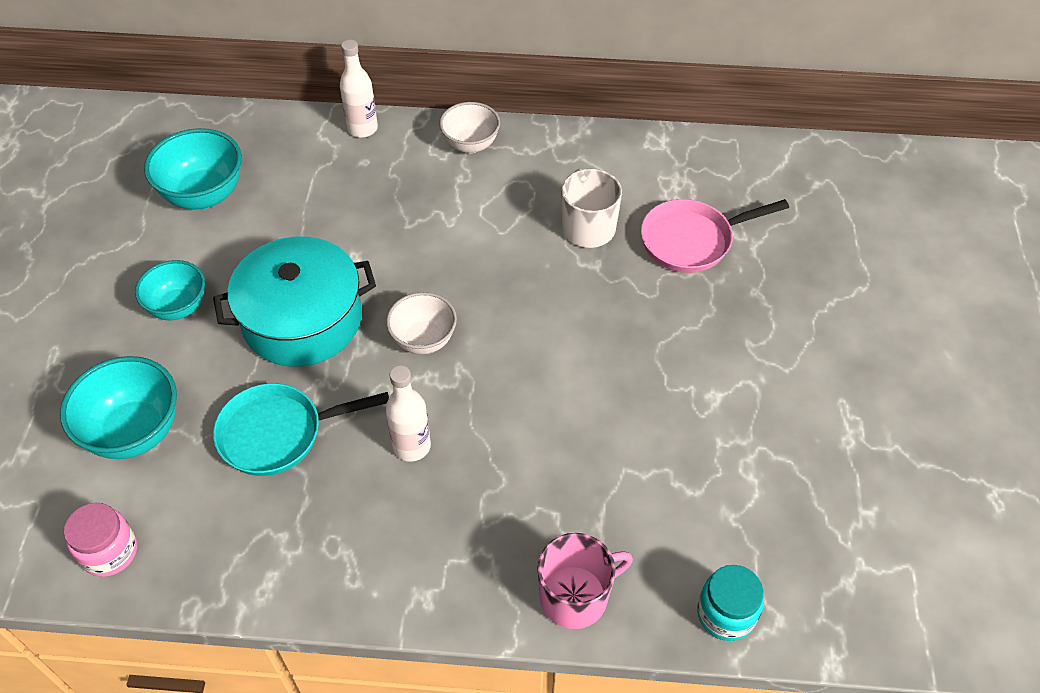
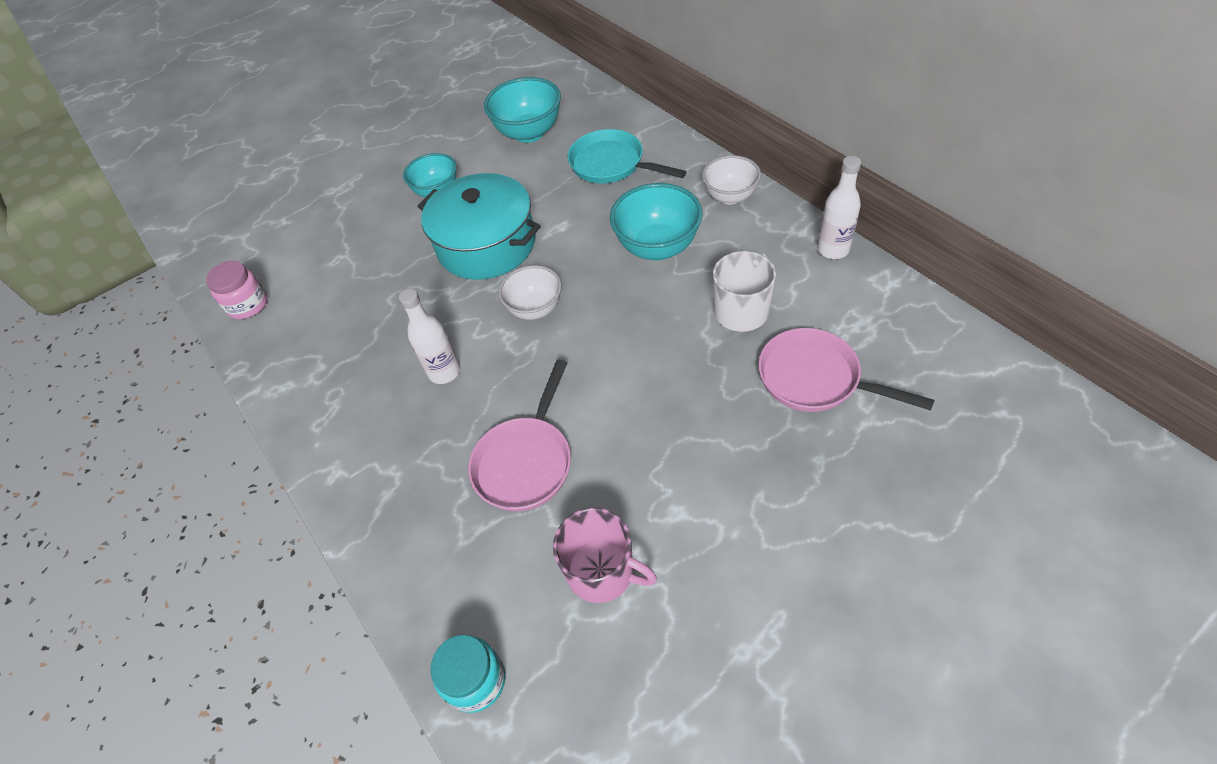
camera: 55 degrees right, 0 degrees up
turquoise bowl [60,356,177,459] -> turquoise bowl moved to [610,183,703,260]
turquoise pan [213,383,389,476] -> turquoise pan moved to [568,129,686,184]
white bottle [340,40,378,138] -> white bottle moved to [817,156,861,259]
pink mug [537,533,633,629] -> pink mug moved to [553,508,657,603]
none -> pink pan [468,360,571,511]

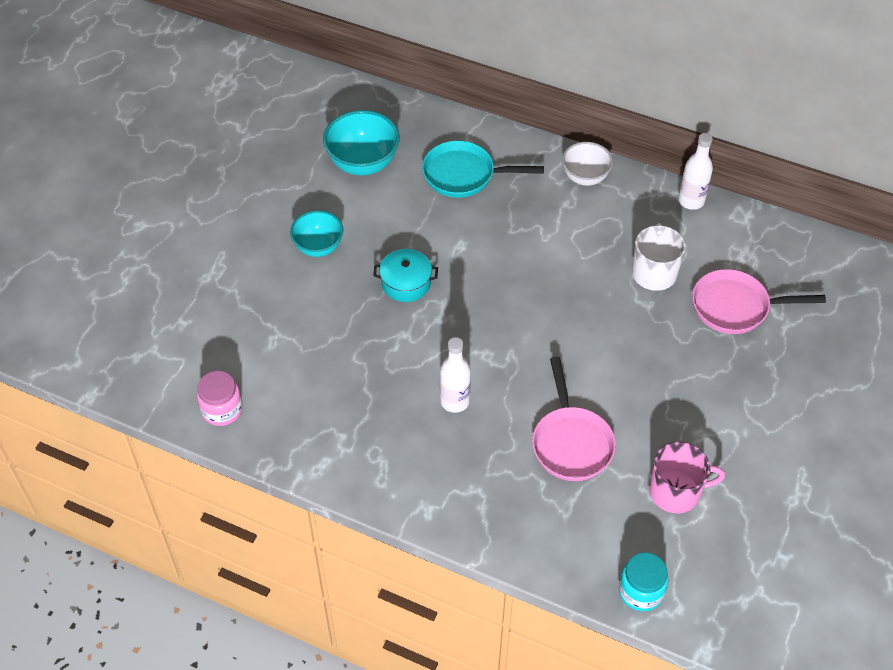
camera: 35 degrees left, 0 degrees up
turquoise pot [417,173,541,280] -> turquoise pot [373,249,438,302], size x0.52
white bowl [499,265,561,320] -> none
turquoise bowl [610,183,703,260] -> none

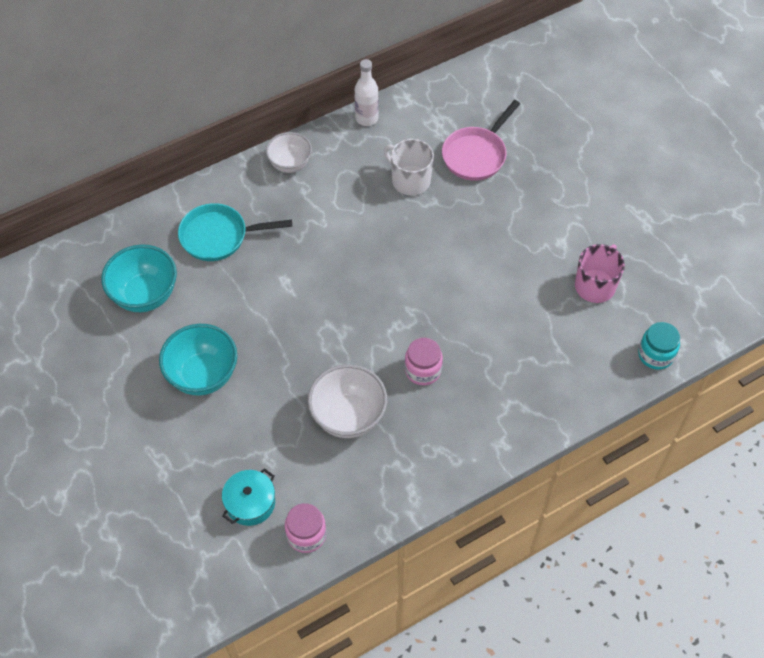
camera: 55 degrees left, 5 degrees up
turquoise bowl [290,210,343,257] -> turquoise bowl [159,324,238,396], size x1.50
turquoise pot [373,249,438,302] -> turquoise pot moved to [222,468,275,526]
turquoise pan [422,141,544,198] -> turquoise pan turned 45 degrees clockwise [178,203,292,261]
white bottle [440,337,471,413] -> pink jar [405,338,443,385]
pink pan [532,357,616,481] -> none
none -> white bowl [308,364,387,438]

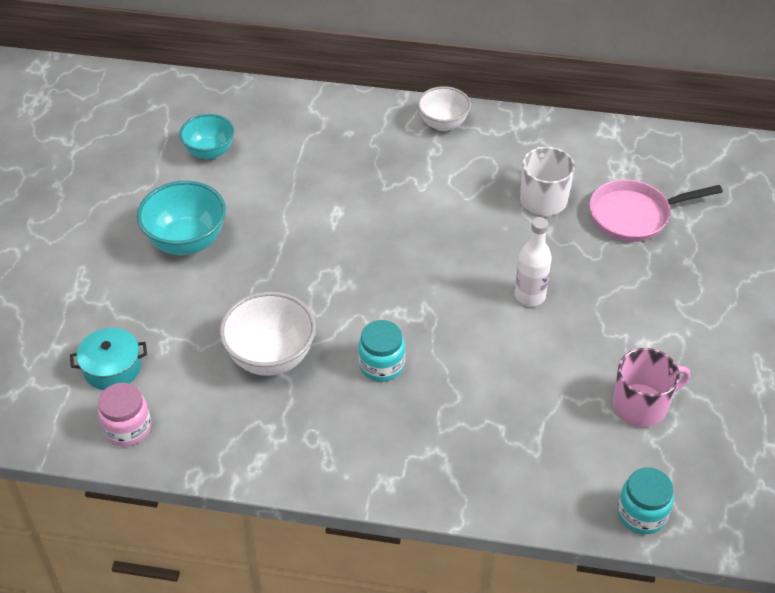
camera: 40 degrees right, 10 degrees down
turquoise bowl [101,244,177,312] -> turquoise bowl [179,114,234,160], size x0.67
turquoise pan [178,203,292,261] -> none
white bottle [355,59,379,126] -> white bottle moved to [515,217,552,306]
pink jar [405,338,443,385] -> turquoise jar [358,320,405,382]

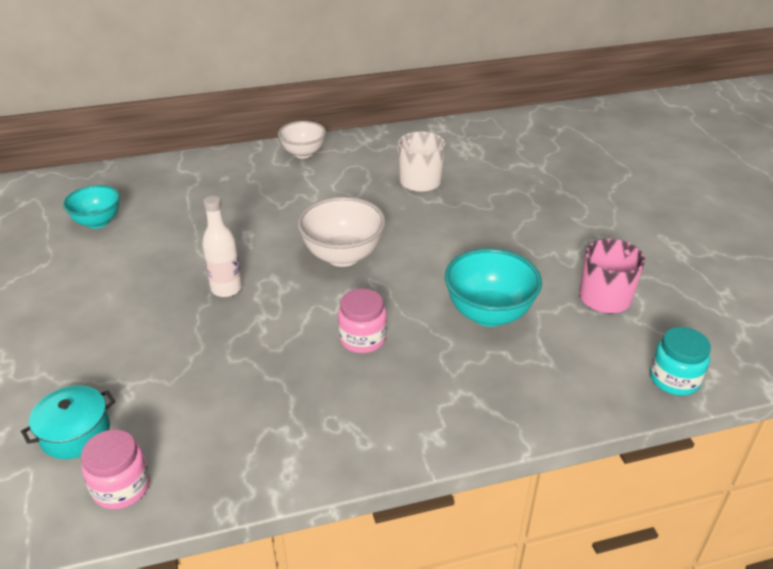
camera: 25 degrees left, 10 degrees down
turquoise bowl [137,181,226,255] -> turquoise bowl moved to [445,248,542,327]
white bowl [220,292,316,376] -> white bowl moved to [297,197,386,267]
turquoise jar [358,320,405,382] -> pink jar [338,288,387,353]
white bottle [515,217,552,306] -> white bottle moved to [202,196,242,297]
pink pan [589,179,723,242] -> none

